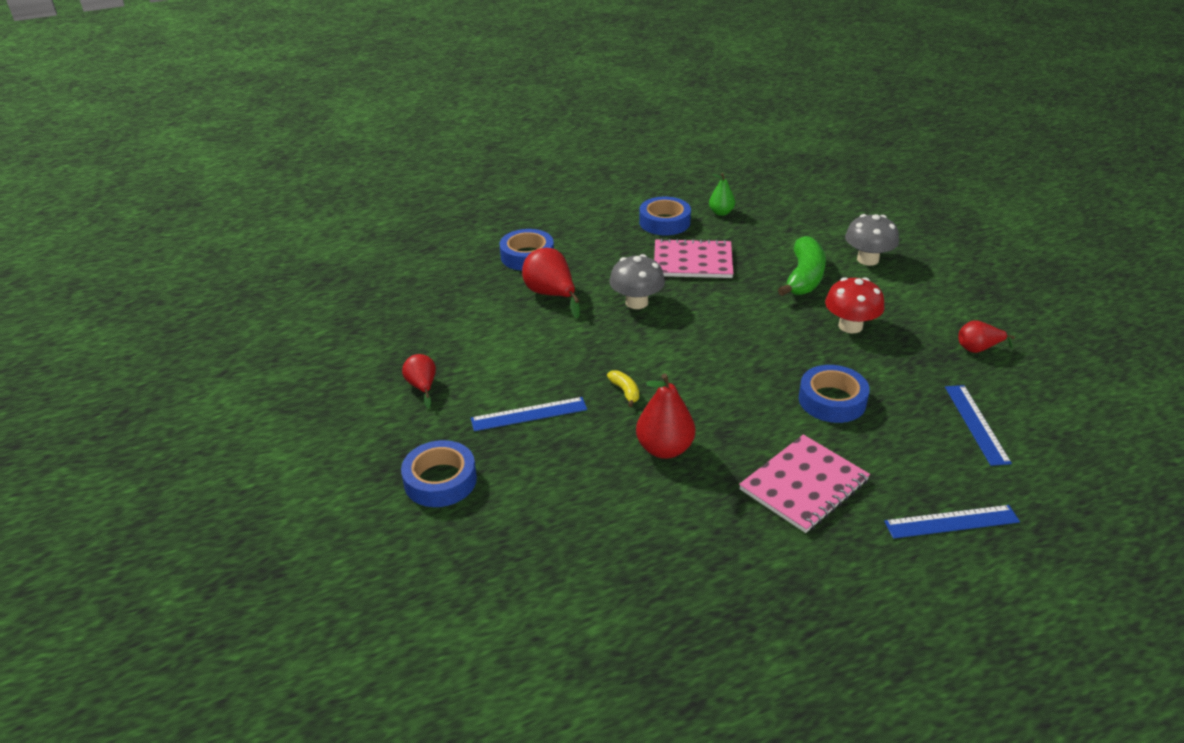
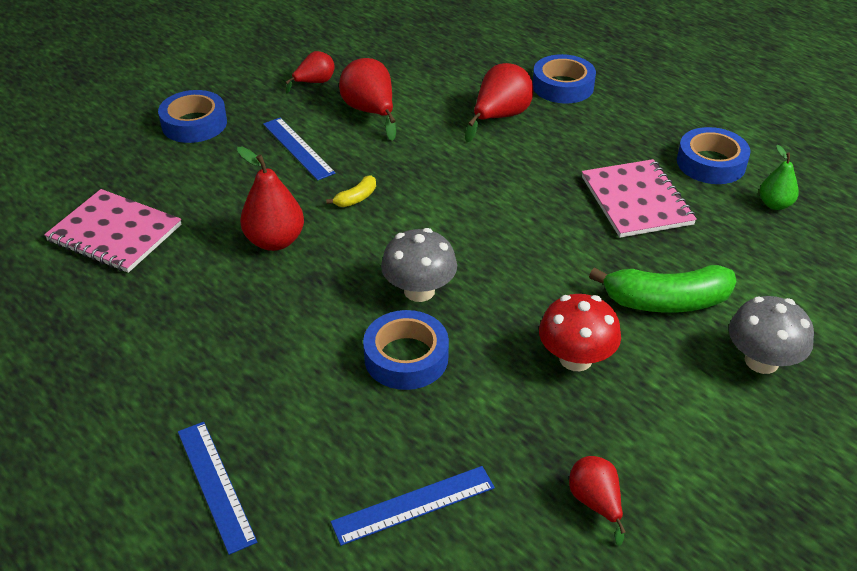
camera: 70 degrees right, 5 degrees up
grey mushroom [609,254,665,309] -> grey mushroom moved to [381,228,457,302]
pink notebook [739,434,870,533] -> pink notebook moved to [44,189,181,273]
none -> red pear [339,58,396,141]

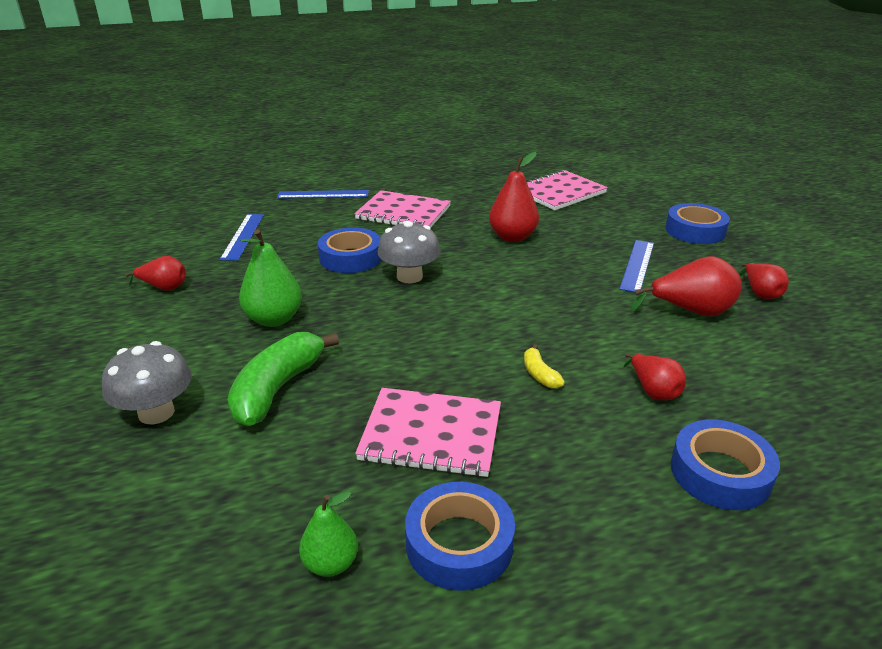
camera: 115 degrees right, 10 degrees down
blue ruler [263,118,336,180] -> blue ruler turned 60 degrees counterclockwise [619,240,654,293]
yellow banana [326,175,376,207] -> yellow banana moved to [524,344,565,388]
red pear [465,63,533,142] -> red pear [624,353,686,400], size x0.62
red mushroom [539,294,621,371] -> green pear [239,229,302,327]
none -> pink notebook [354,190,451,228]

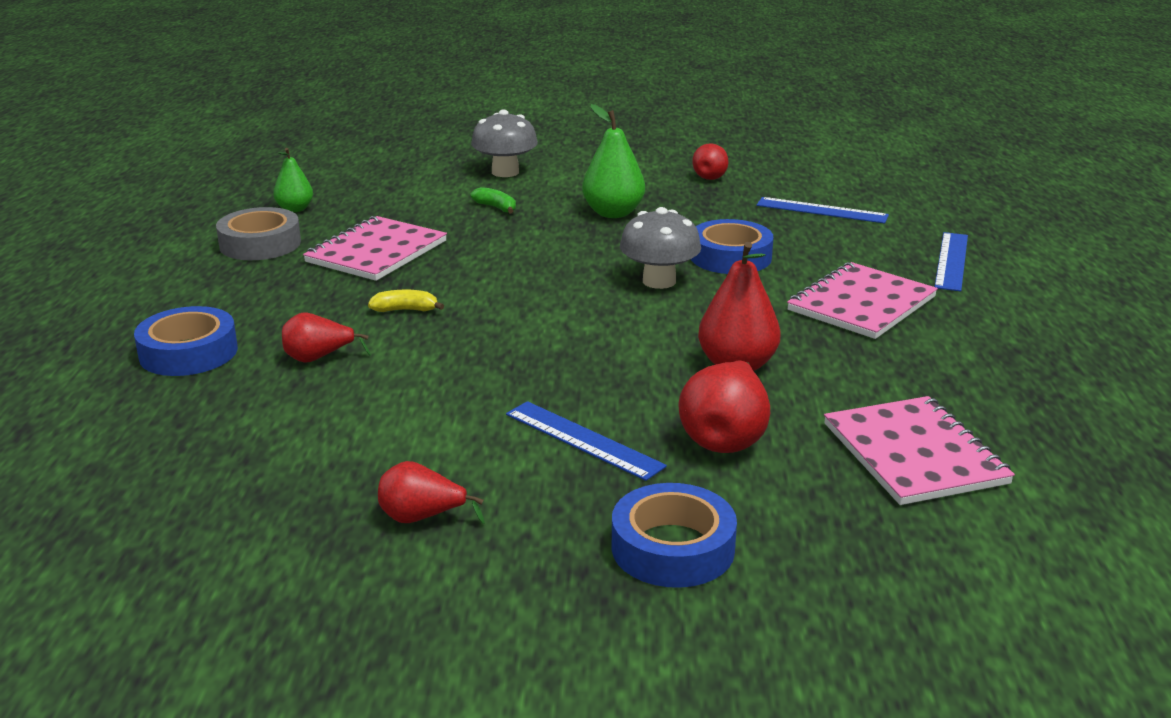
camera: 110 degrees right, 5 degrees down
green banana [228,332,339,426] -> green banana [470,187,516,213], size x0.46
blue tape [405,482,515,591] -> grey tape [216,207,301,260]
red pear [630,256,741,316] -> red pear moved to [678,361,770,453]

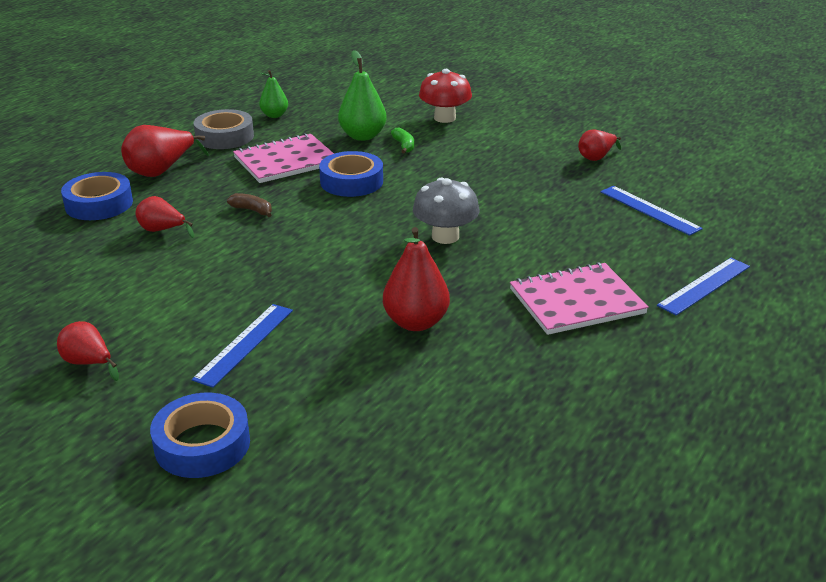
camera: 30 degrees right, 5 degrees up
yellow banana [368,290,444,312] -> brown banana [227,193,272,217]
grey mushroom [471,110,538,177] -> red mushroom [419,69,472,123]
blue ruler [506,401,667,481] -> blue ruler turned 45 degrees clockwise [192,304,293,388]
green pear [582,104,645,218] -> green pear moved to [338,50,387,141]
red pear [678,361,770,453] -> red pear moved to [121,125,209,177]
blue tape [691,219,774,274] -> blue tape moved to [319,151,383,197]
pink notebook [824,396,1015,505] -> none

